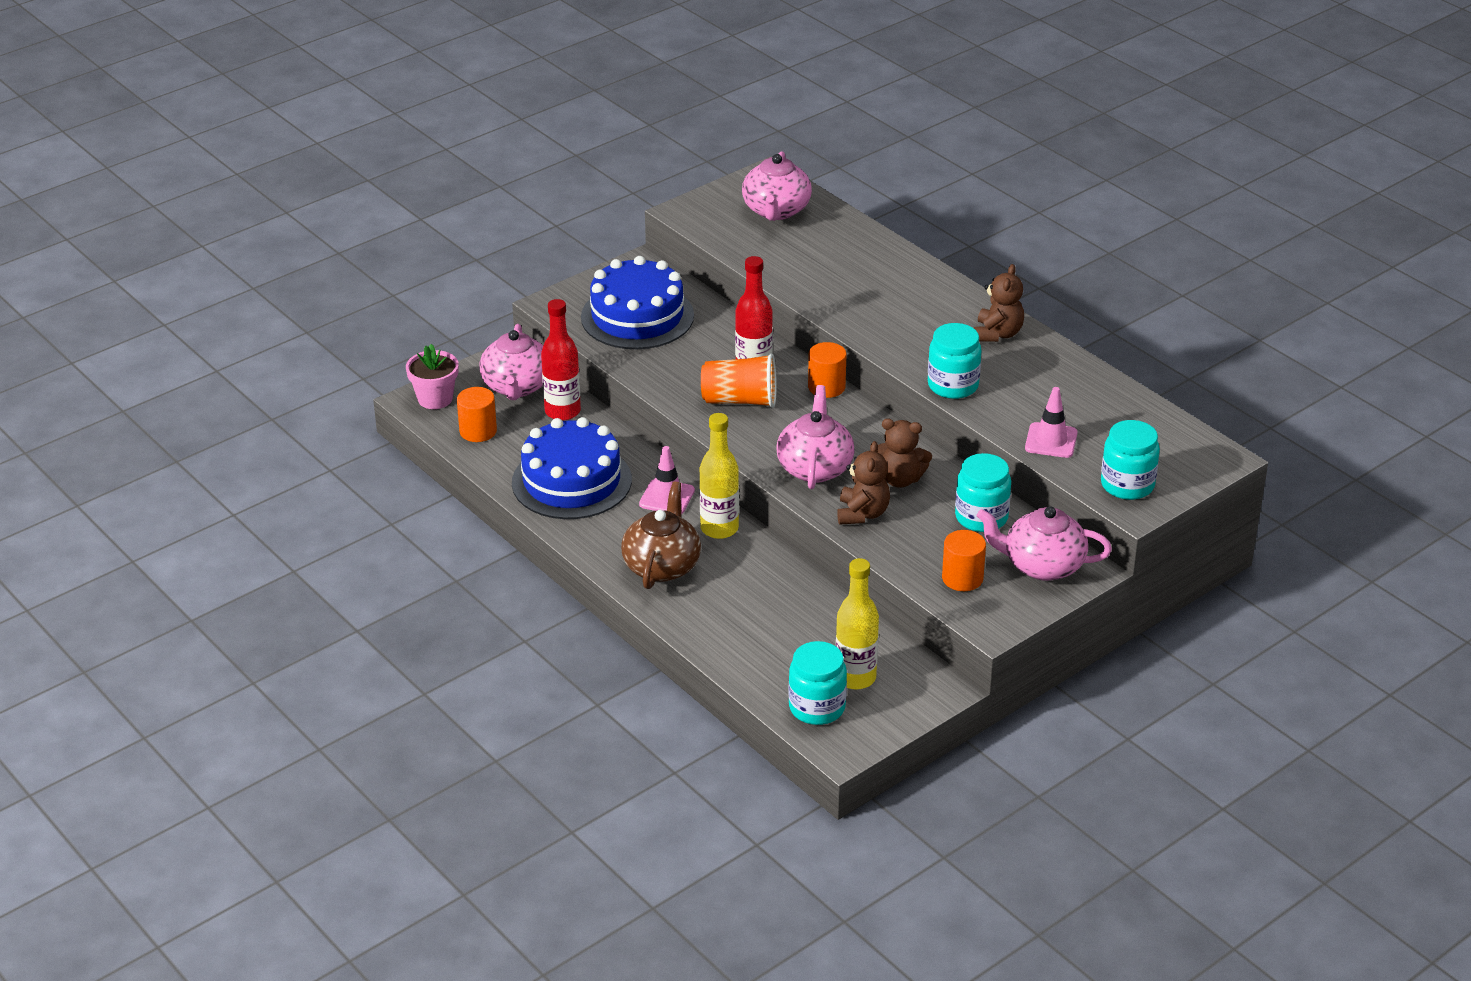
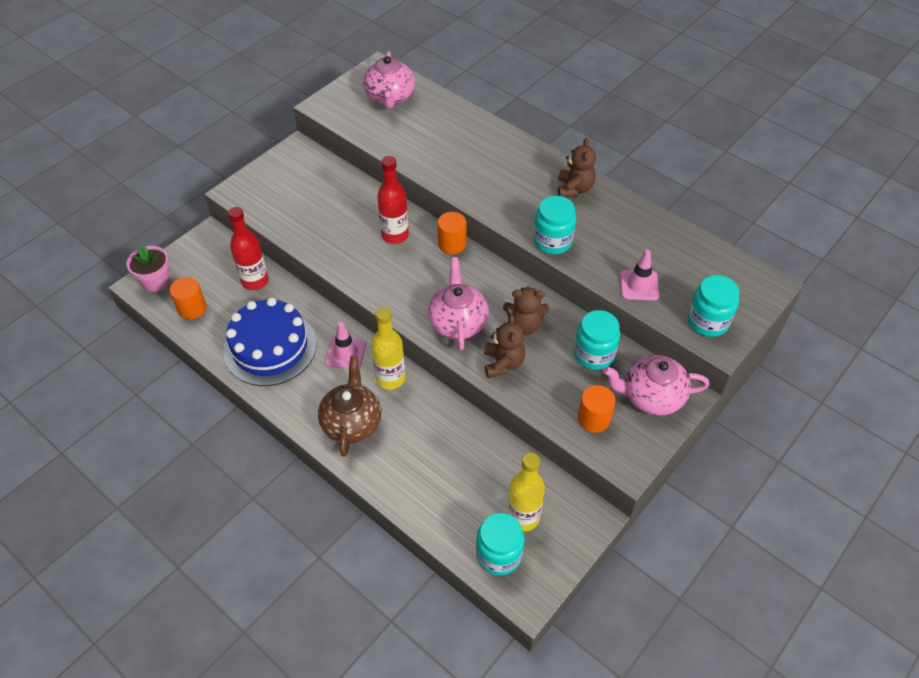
camera: 10 degrees left, 15 degrees up
pink teapot [479,324,543,400] -> none
blue cake [581,256,694,349] -> none
orange cup [701,353,777,408] -> none

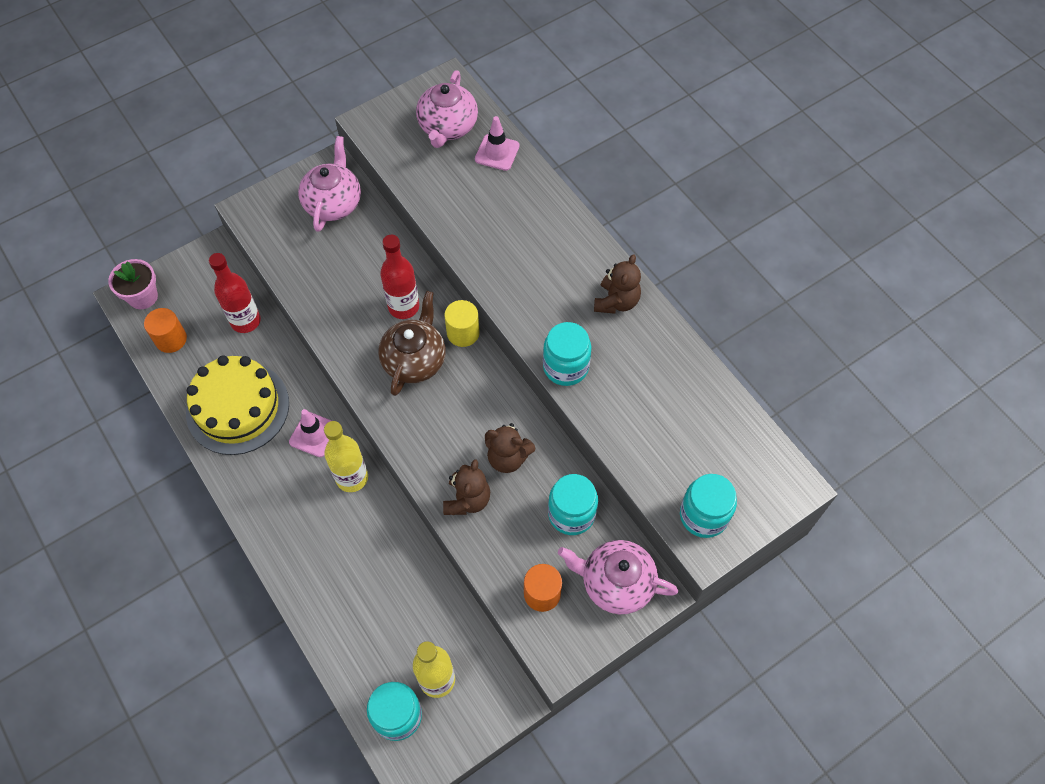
camera: 15 degrees right, 10 degrees up
blue cake [223,297,317,386] -> yellow cake [186,355,289,455]
brown teapot [318,356,381,457] -> brown teapot moved to [378,291,446,396]
pink teapot [428,257,489,351] -> pink teapot moved to [298,136,361,232]
orange cylinder [437,212,467,254] -> yellow cylinder [445,300,480,347]
pink traffic cone [620,250,659,301] -> pink traffic cone moved to [475,116,520,171]

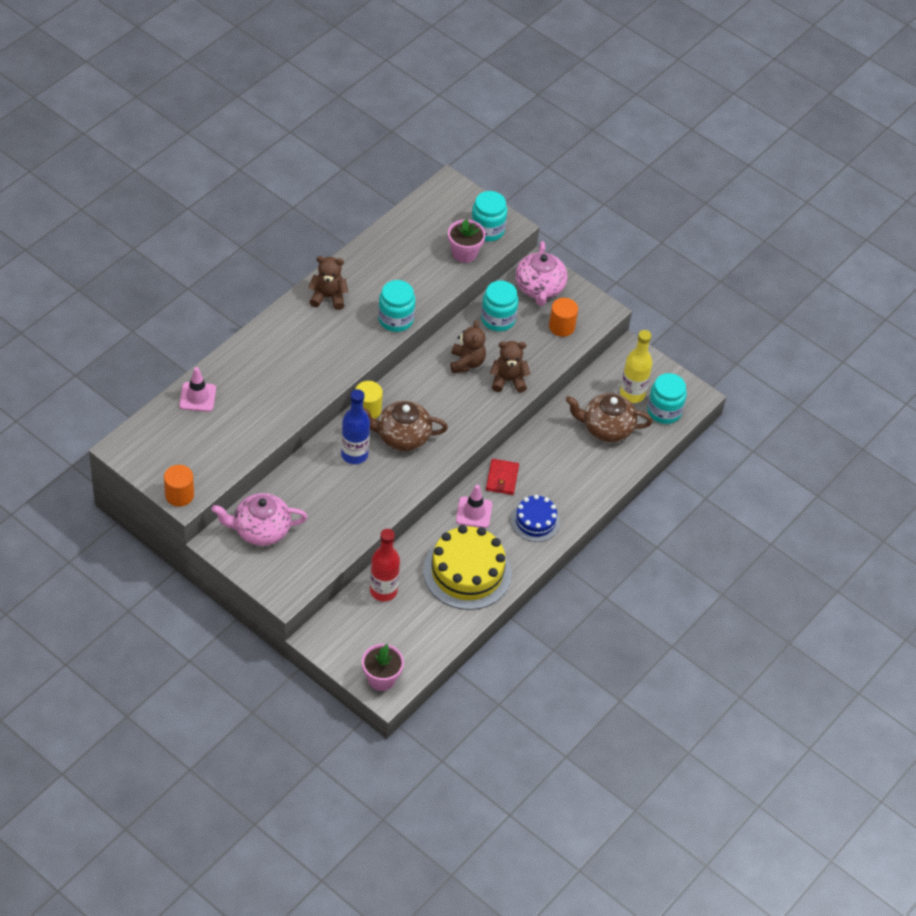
camera: 110 degrees left, 10 degrees down
orange cylinder [144,308,187,353] -> orange cylinder moved to [164,465,194,507]
yellow bottle [324,421,368,492] -> red wallet [486,459,519,495]
red bottle [380,235,419,319] -> blue bottle [341,389,370,464]
pink teapot [416,70,478,148] -> none
none -> pink flower pot [448,219,486,263]
none -> blue cake [511,495,560,542]
none -> brown teapot [566,393,653,442]

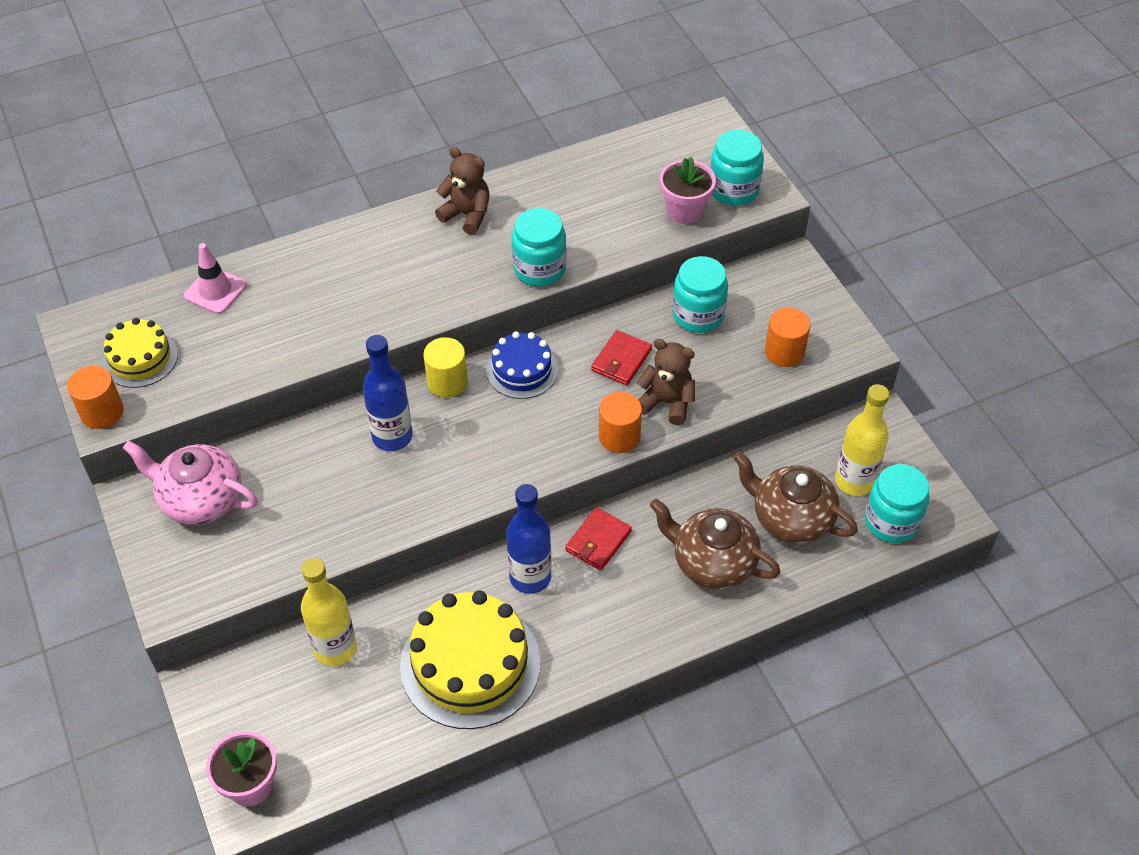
camera: 30 degrees right, 0 degrees up
brown teapot [363,401,448,451] -> brown teapot moved to [650,499,780,589]
red bottle [370,529,400,601] -> yellow bottle [301,558,357,666]
brown teddy bear [451,320,486,373] -> red wallet [591,330,652,386]
pink traffic cone [456,485,492,528] -> blue bottle [506,484,552,594]
blue cake [511,495,560,542] -> blue cake moved to [486,331,558,399]
pink teapot [515,241,567,306] -> none
none -> yellow cake [102,318,178,388]
none -> orange cylinder [599,392,642,453]

